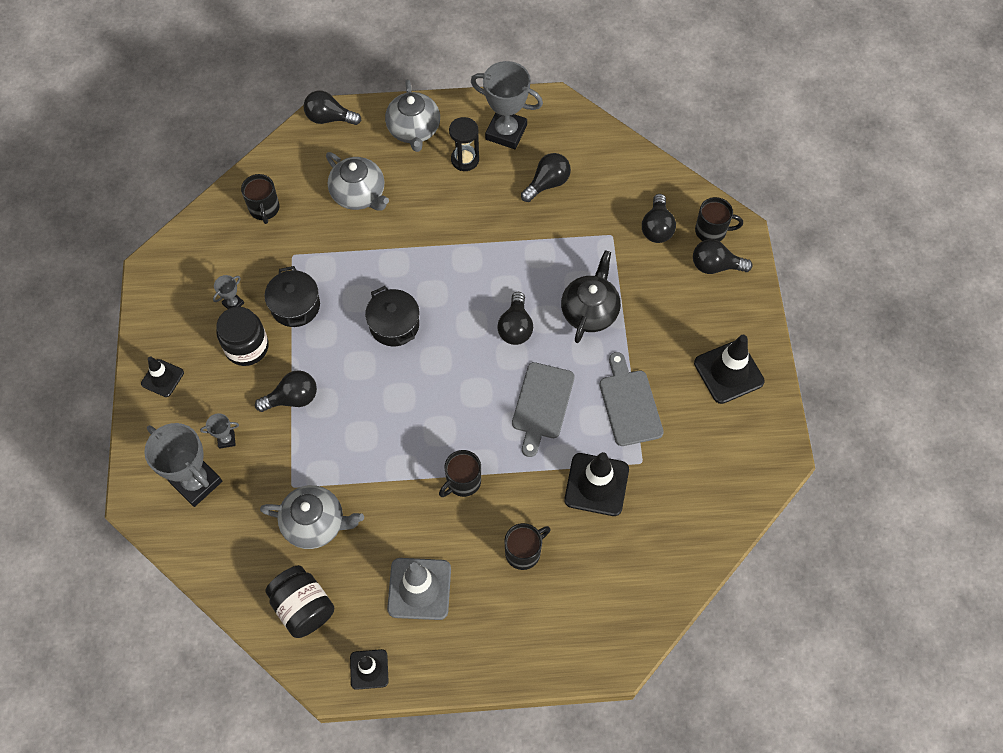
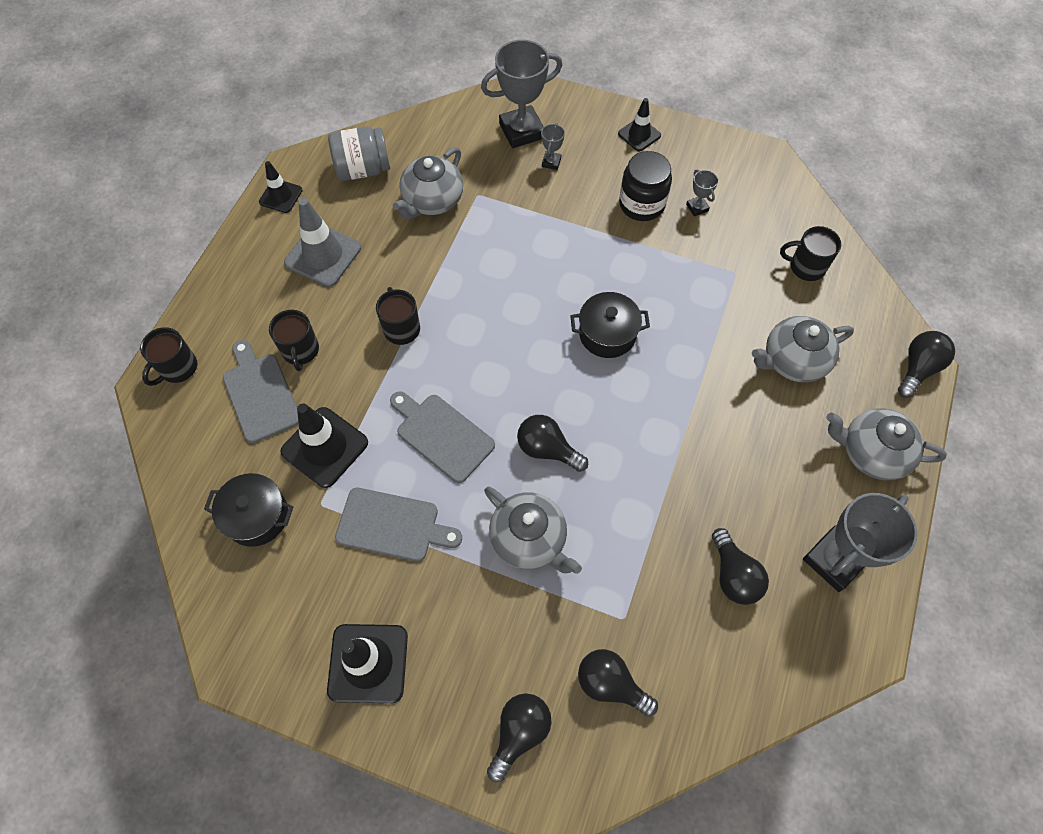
camera: 115 degrees right, 0 degrees up
black light bulb [255,370,317,412] -> none
black pot [265,266,320,327] -> black pot moved to [204,473,293,547]
black jar [265,565,335,638] -> grey jar [328,127,390,181]
black hourglass [449,117,479,171] -> none
black teapot [561,250,621,343] -> grey teapot [484,486,582,574]
black mug [695,197,743,242] -> black mug moved to [140,327,197,386]
none -> grey cutting board [223,340,298,443]

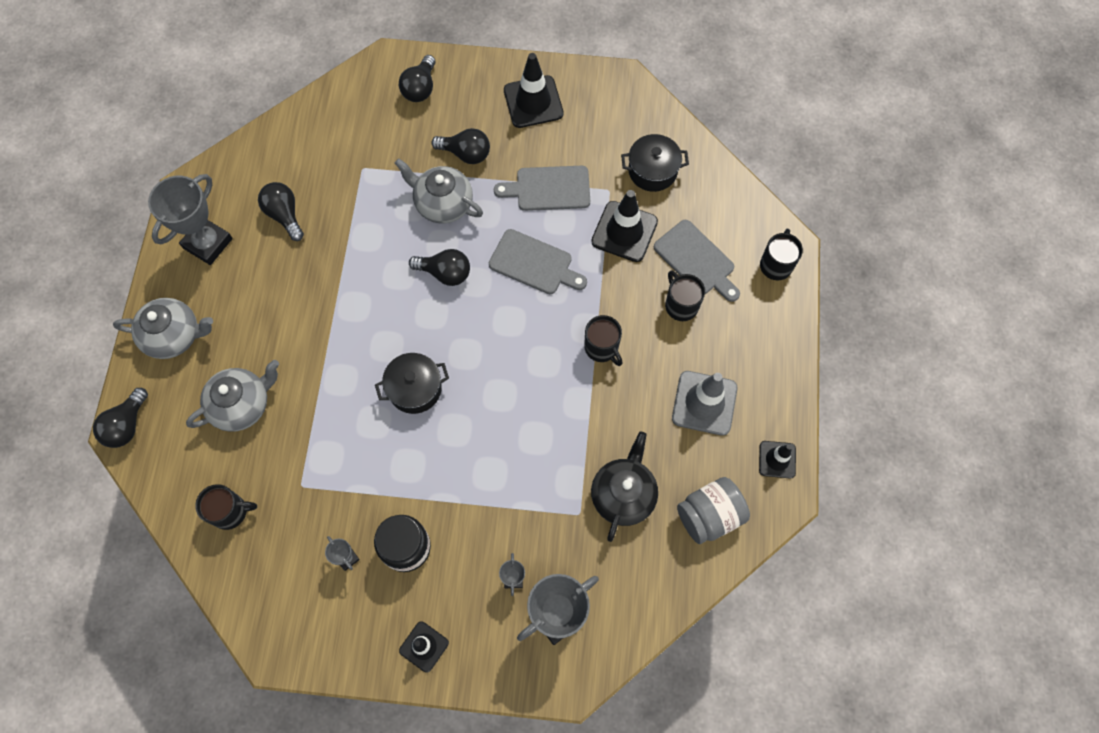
camera: 165 degrees right, 5 degrees up
grey teapot [393,147,463,219] -> black teapot [591,432,658,542]
black light bulb [578,649,658,717] -> black light bulb moved to [431,128,490,164]

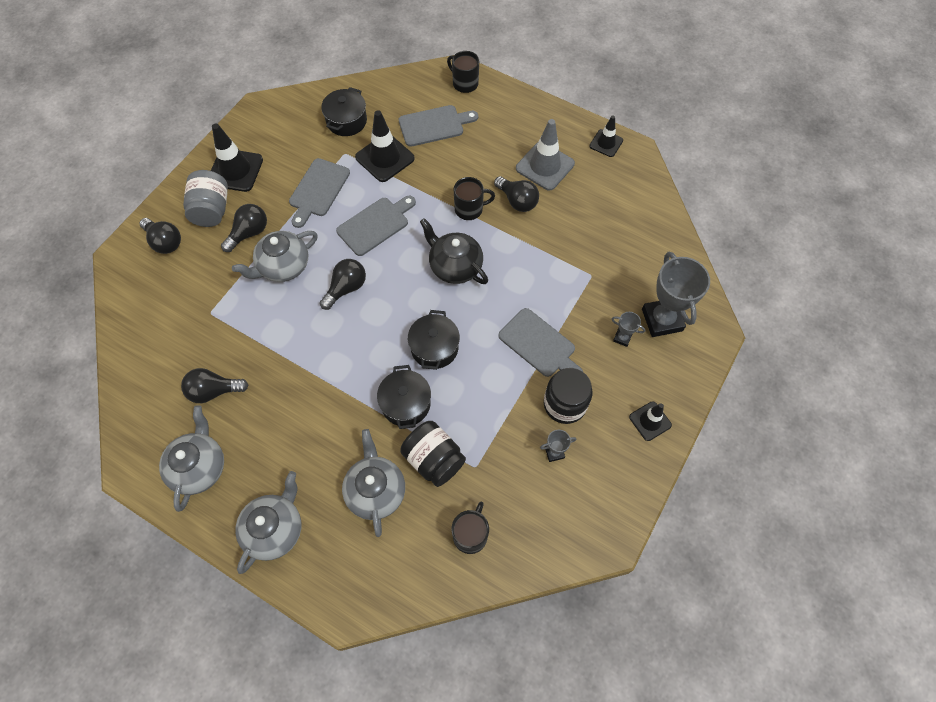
camera: 65 degrees left, 5 degrees down
black light bulb [93,388,148,448] -> black light bulb moved to [494,176,539,212]
grey trophy [148,174,233,265] -> grey teapot [159,405,224,512]
black teapot [591,432,658,542] -> black teapot moved to [420,218,488,284]
black mug [665,270,705,321] -> none
grey jar [677,477,750,544] -> grey jar moved to [183,170,228,227]
none -> black pot [377,365,431,429]
none -> black jar [400,421,466,487]
none -> grey cutting board [499,308,583,377]

